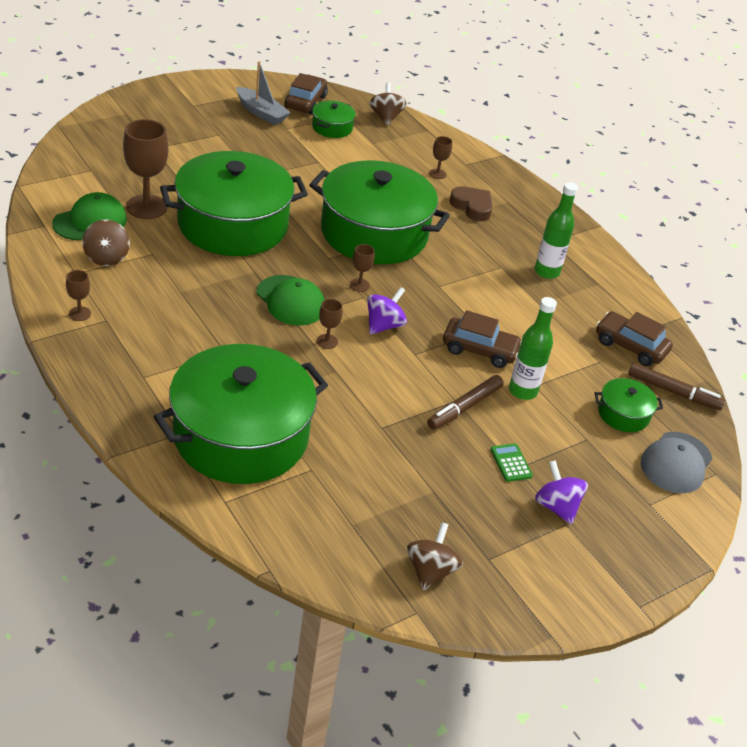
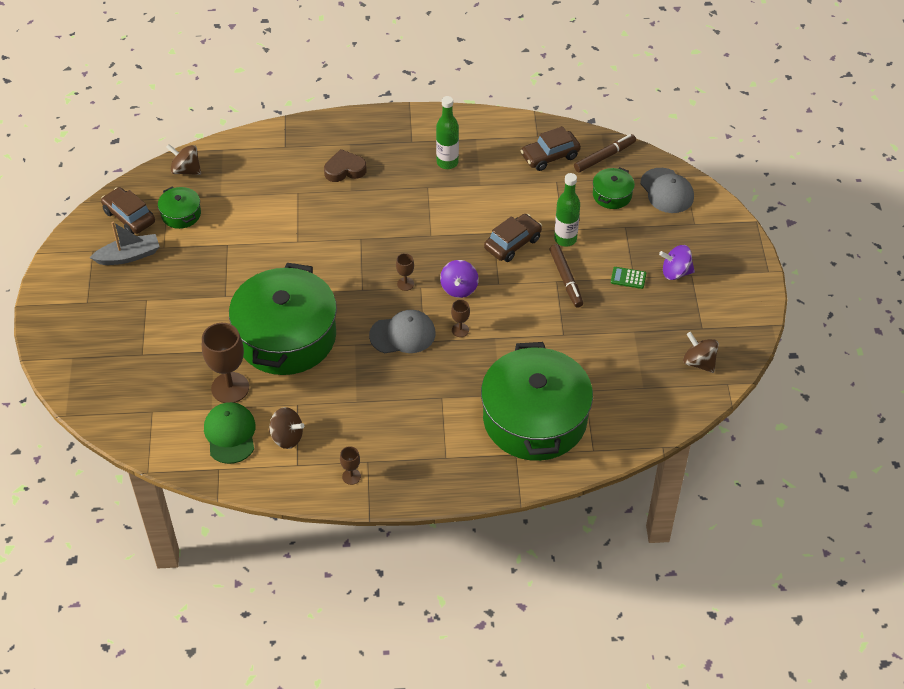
camera: 55 degrees left, 10 degrees up
green cap [257,275,325,326] -> grey cap [369,310,436,353]
green pot [309,160,450,264] -> none
purple spinning top [367,287,407,334] -> purple spinning top turned 150 degrees counterclockwise [440,260,479,298]
brown goblet [429,136,452,179] -> none

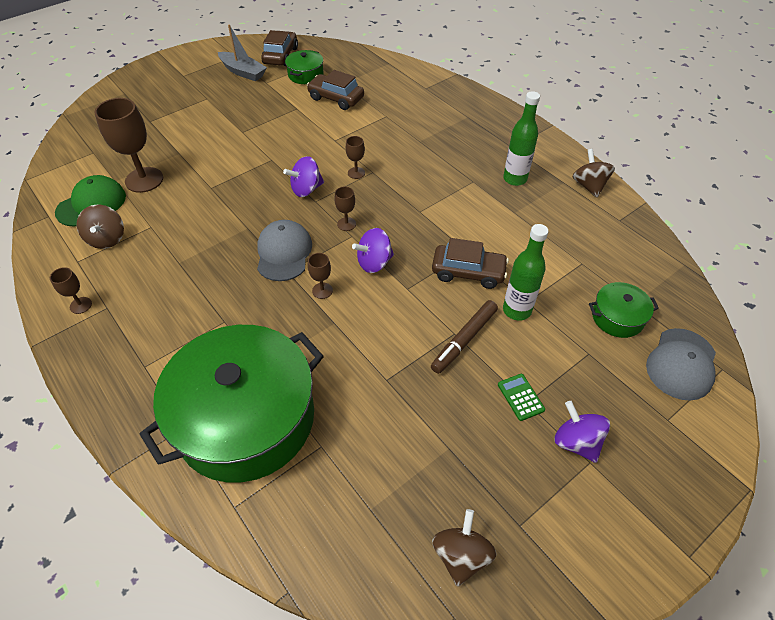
camera: 55 degrees right, 0 degrees up
brown spinning top [166,144,201,175] -> brown spinning top moved to [572,149,615,198]
green pot [229,263,337,375] -> none
brown heart [324,149,367,182] -> none
grey cap [369,310,436,353] -> grey cap turned 135 degrees counterclockwise [257,220,312,281]
brown car [520,126,581,171] -> brown car moved to [307,70,364,110]
brown marker [574,134,636,172] -> none
none -> purple spinning top [283,156,324,197]
none -> brown goblet [346,136,365,179]

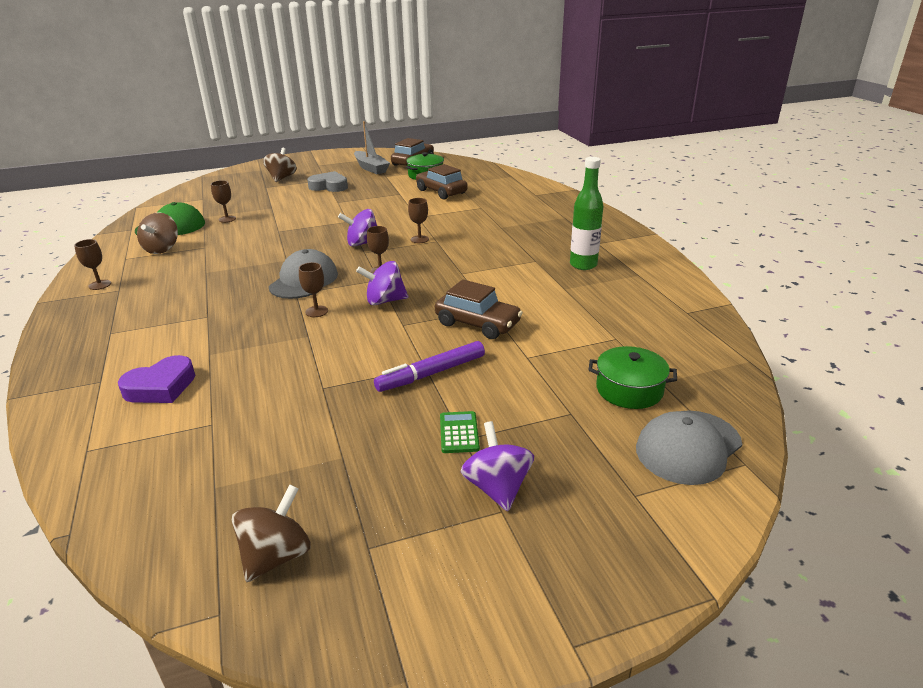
camera: 20 degrees right, 20 degrees down
brown goblet [95,98,163,193] -> brown goblet [211,180,236,223], size x0.48
green pot [140,325,324,482] -> purple heart [118,355,195,403]
brown marker [431,300,498,374] -> purple marker [374,341,485,392]
green bottle [503,224,548,321] -> none
brown spinning top [572,149,615,198] -> brown spinning top moved to [263,148,297,182]
none -> grey heart [307,171,348,192]

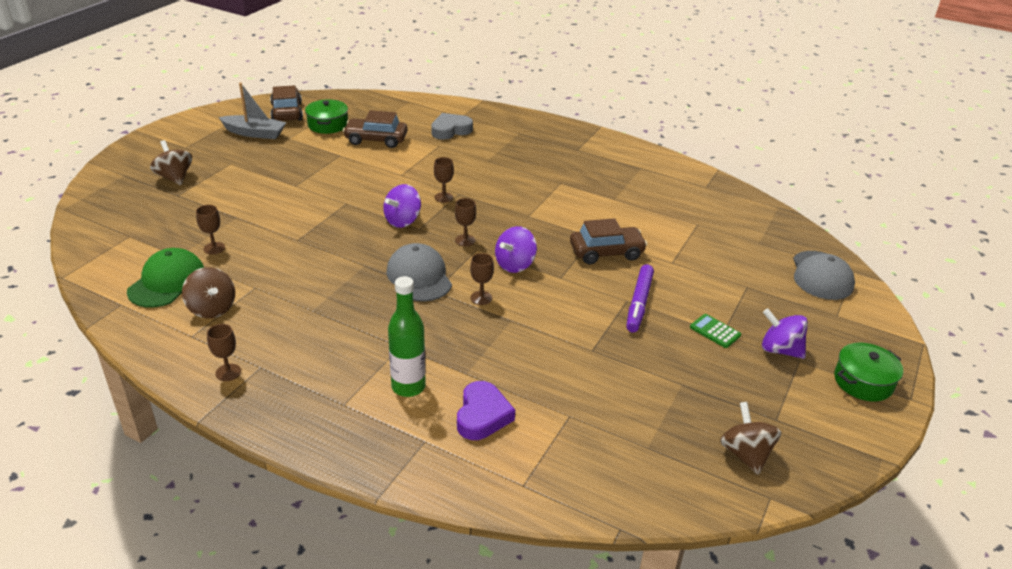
camera: 45 degrees left, 5 degrees up
grey heart [307,171,348,192] -> grey heart moved to [431,113,473,140]
green bottle [570,157,603,270] -> green bottle moved to [388,276,426,397]
green pot [588,346,677,409] -> green pot moved to [834,343,903,401]

